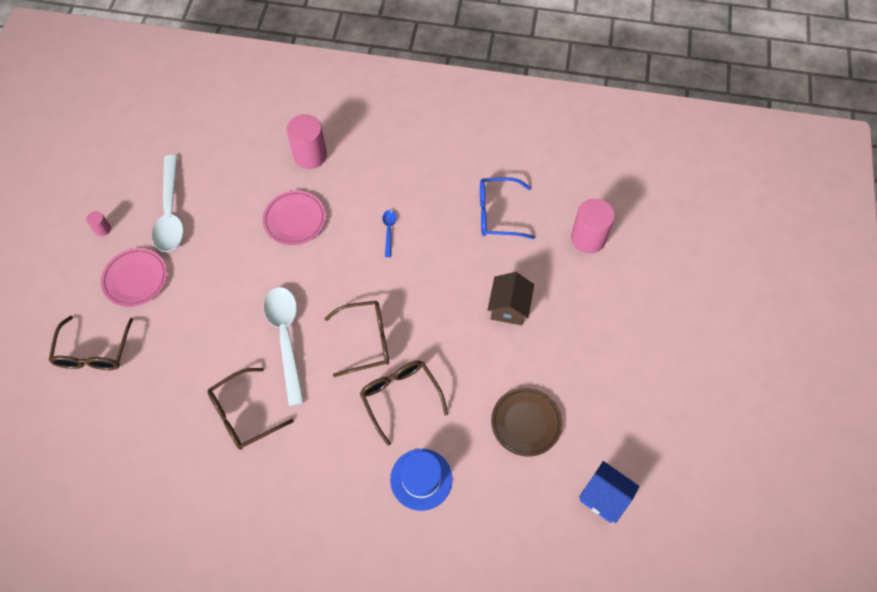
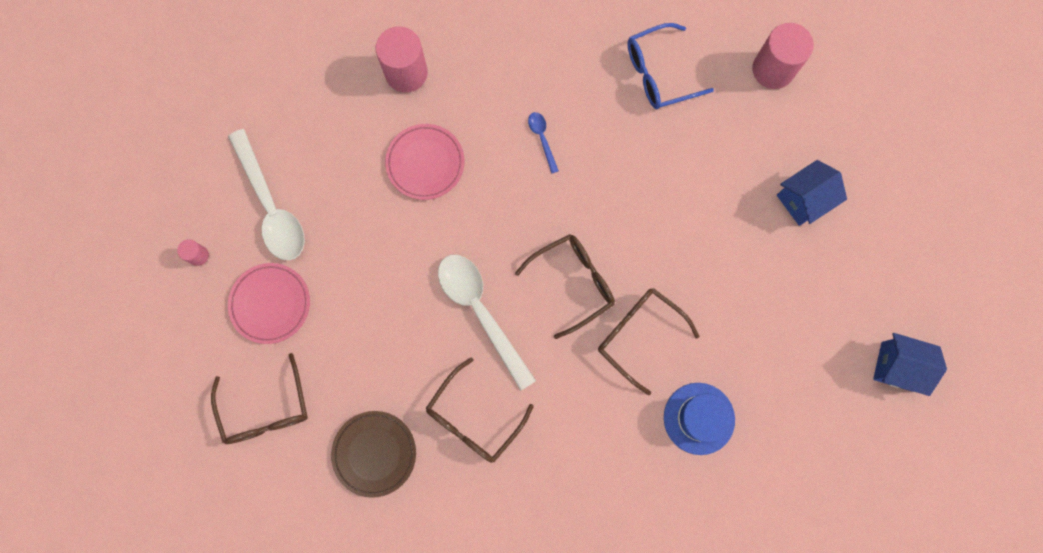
camera: 20 degrees left, 15 degrees up
brown house [488,272,534,325] -> none
brown plate [491,388,562,457] -> brown plate moved to [331,411,416,498]
none -> blue house [777,160,847,226]

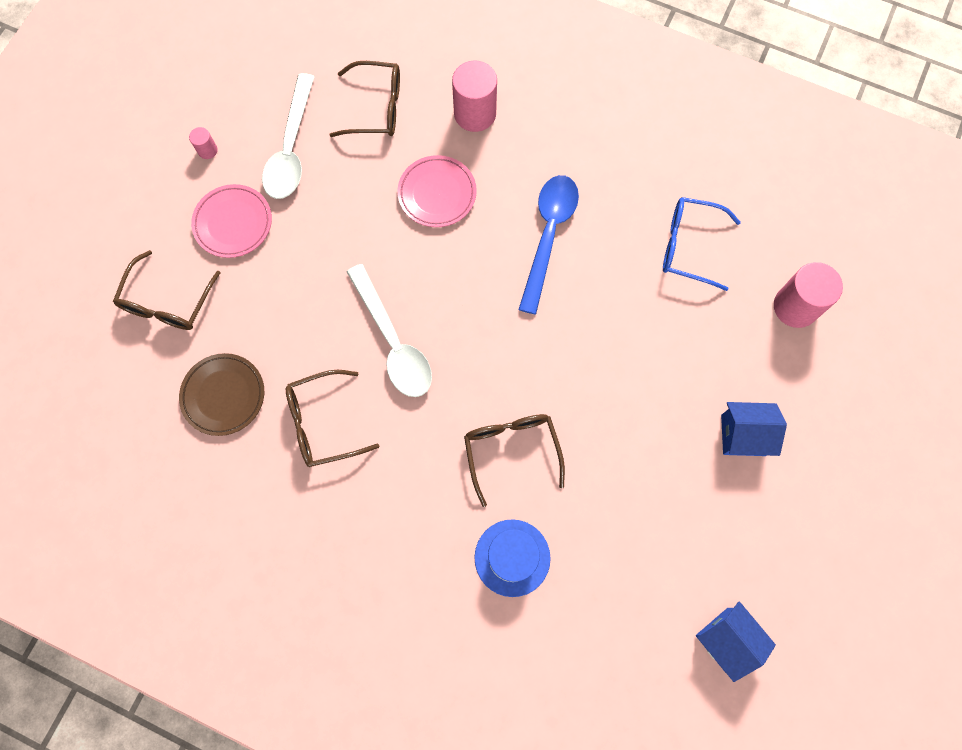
camera: 35 degrees right, 5 degrees down
white spoon [438,255,536,390] -> white spoon turned 150 degrees clockwise [347,264,432,397]
brown glasses [515,234,615,339] -> brown glasses moved to [330,61,400,137]
blue spoon [528,112,559,174] -> blue spoon [518,175,579,314], size x2.24

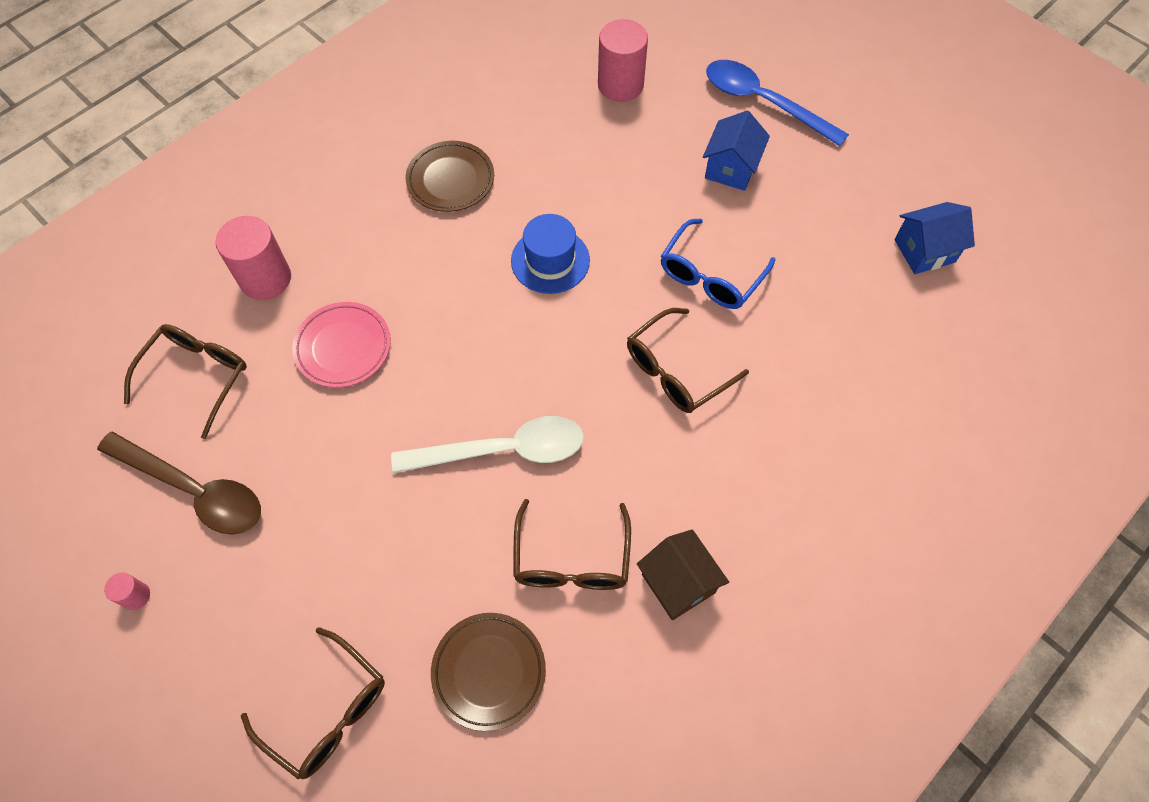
camera: 70 degrees left, 10 degrees down
pink plate [191,184,272,258] -> none
white spoon [262,73,315,199] -> brown spoon [97,431,261,534]
brown glasses [464,414,565,507] -> brown glasses turned 45 degrees counterclockwise [627,308,749,413]
blue hat [474,519,551,597] -> blue hat moved to [511,214,590,294]
blue spoon [518,175,579,314] -> blue spoon moved to [706,60,849,146]
blue glasses [663,197,741,291] -> blue glasses moved to [661,218,775,309]
none -> brown plate [406,141,494,212]
none -> brown house [637,529,729,620]

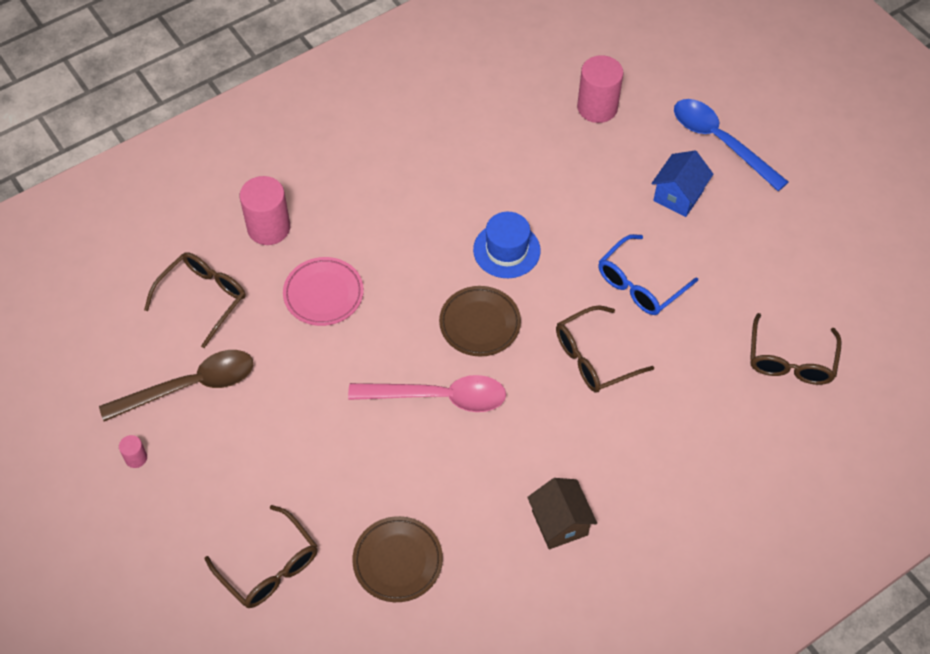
camera: 10 degrees right, 5 degrees down
brown spoon [97,431,261,534] -> brown spoon turned 60 degrees counterclockwise [99,350,253,421]
white spoon [391,416,584,473] -> pink spoon [348,375,506,412]
brown plate [406,141,494,212] -> brown plate moved to [439,286,521,356]
brown glasses [513,499,631,590] -> brown glasses moved to [750,313,842,385]
blue house [894,202,975,274] -> none

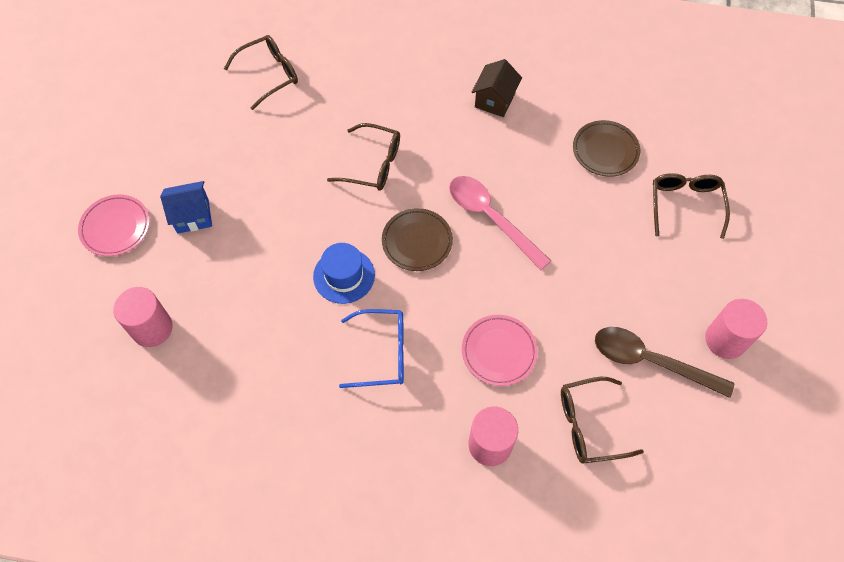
camera: 135 degrees left, 5 degrees up
pink cylinder [119,435,147,468] -> pink cylinder [705,299,767,359], size x2.14
blue glasses [598,234,698,315] -> blue glasses moved to [339,309,404,388]
blue spoon [674,99,788,191] -> pink plate [78,195,150,256]

